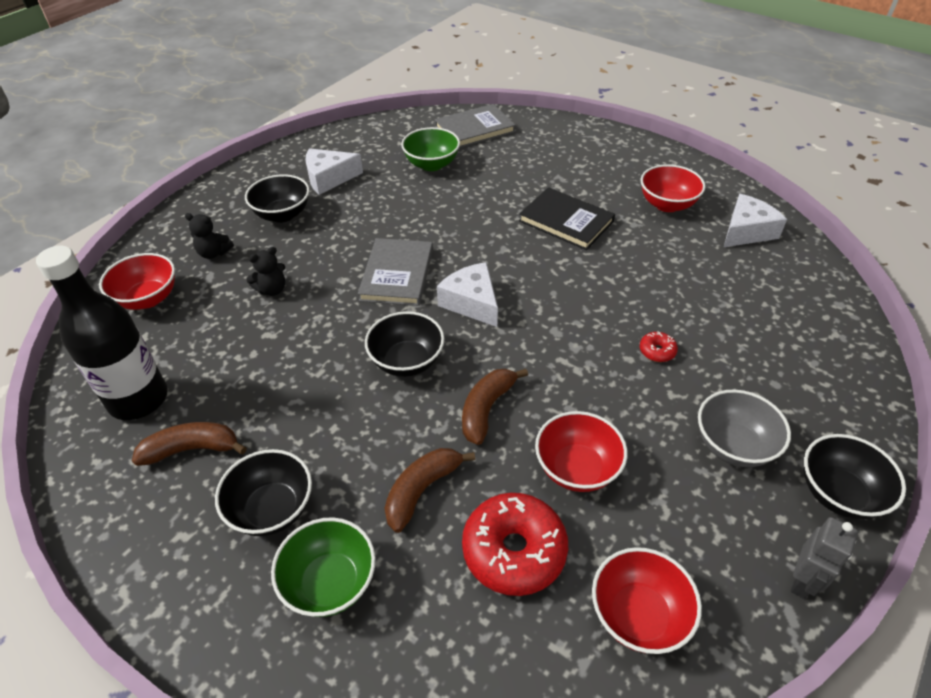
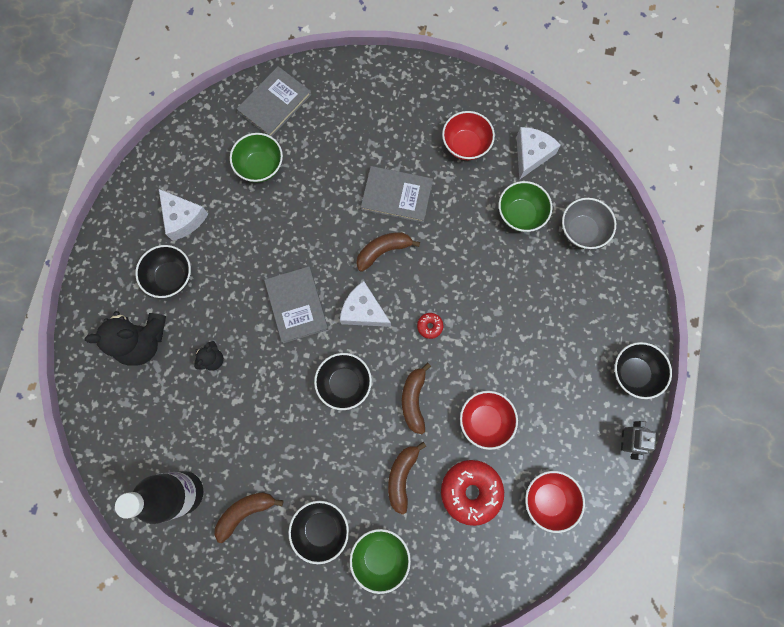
camera: 25 degrees left, 30 degrees up
red bowl [99,253,175,310] -> none
black teddy bear [185,213,234,259] -> black teddy bear [85,311,166,366], size x1.96
white cheese [305,148,363,195] -> white cheese turned 90 degrees counterclockwise [159,189,208,241]
black book [519,187,615,250] -> grey book [361,166,433,223]
red donut [640,331,678,362] -> red donut moved to [417,313,443,339]
grey bowl [698,389,791,467] -> grey bowl moved to [562,198,616,249]
none -> brown banana [356,232,420,272]
none -> green bowl [499,181,552,232]

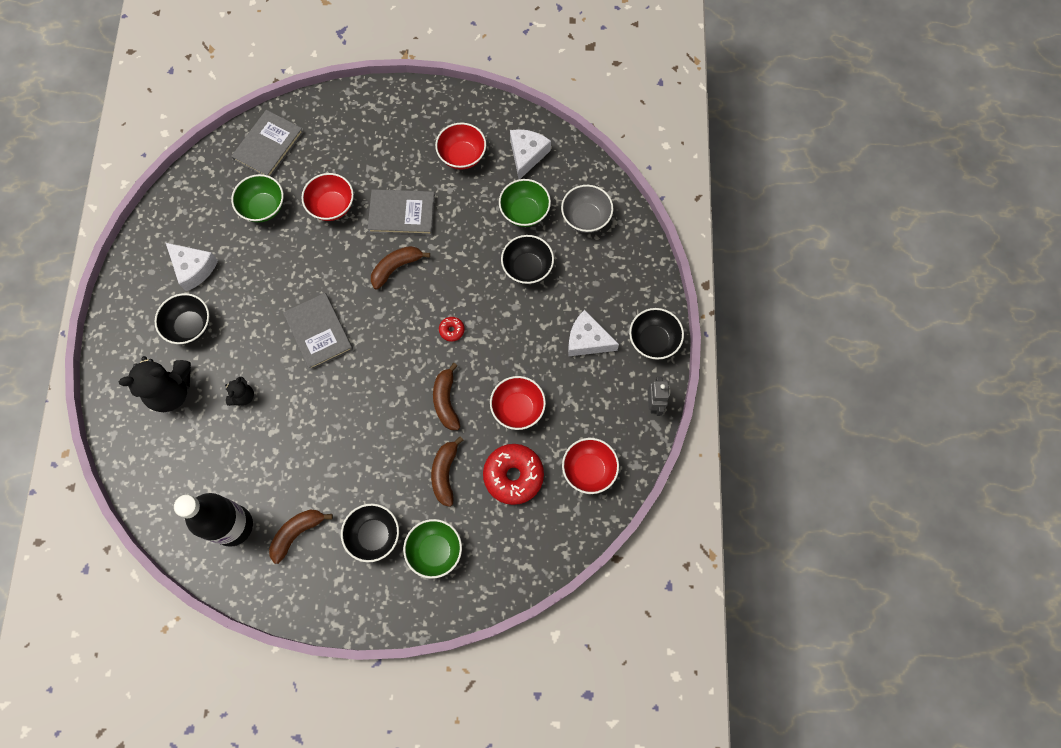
camera: 10 degrees left, 5 degrees down
black bowl [314,353,372,410] -> black bowl moved to [501,235,554,284]
white cheese [340,281,391,327] -> white cheese moved to [568,310,619,356]
none -> red bowl [301,173,354,221]

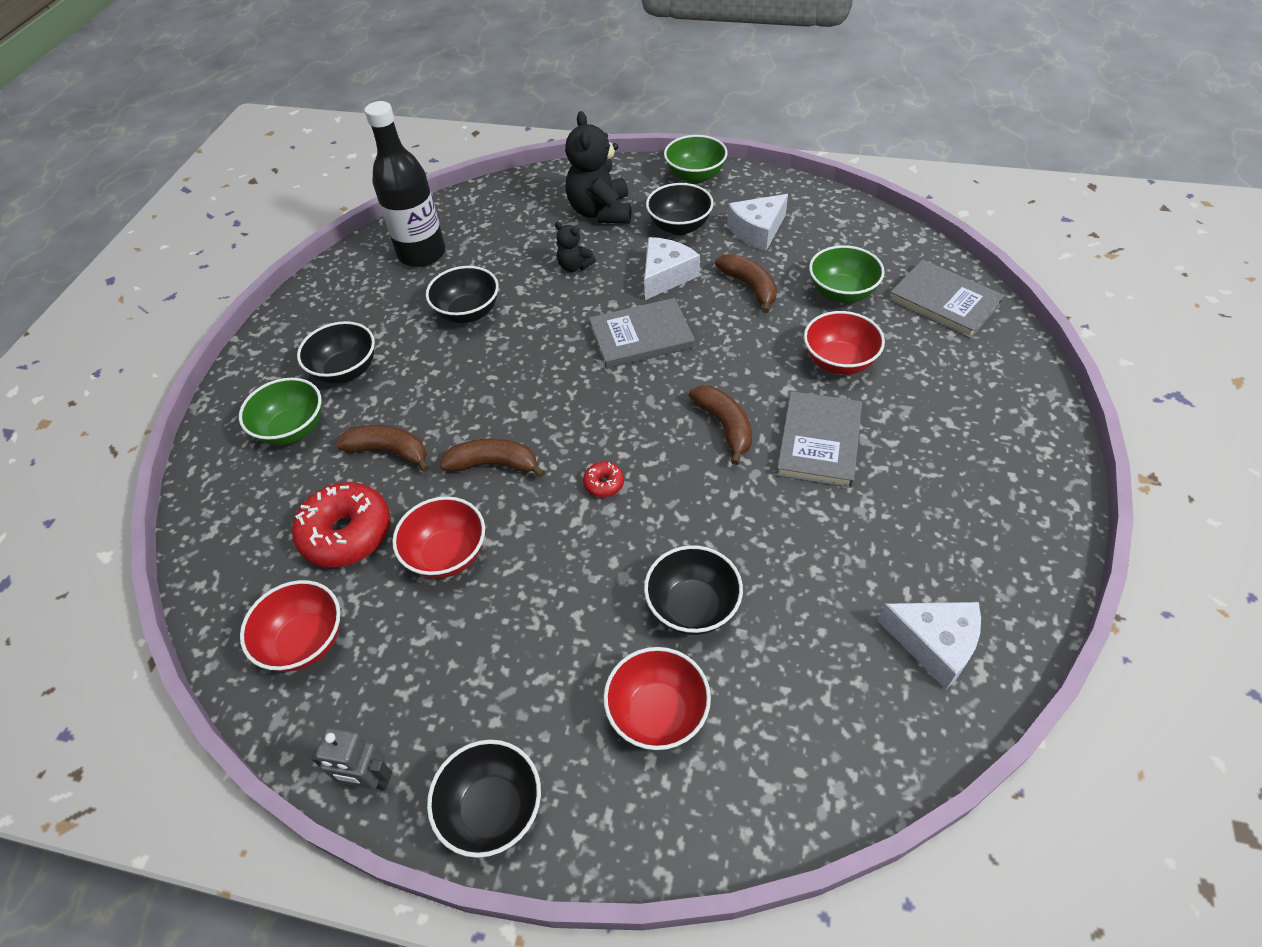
camera: 105 degrees right, 20 degrees down
brown banana [269,510,333,564] -> brown banana moved to [715,254,777,313]
red bowl [435,123,486,170] -> red bowl moved to [604,647,711,750]
green bowl [499,179,551,227] -> green bowl moved to [664,135,728,184]
grey bowl [561,185,613,233] -> none
white cheese [568,310,619,356] -> white cheese moved to [644,237,700,300]
none -> black bowl [426,266,499,323]

